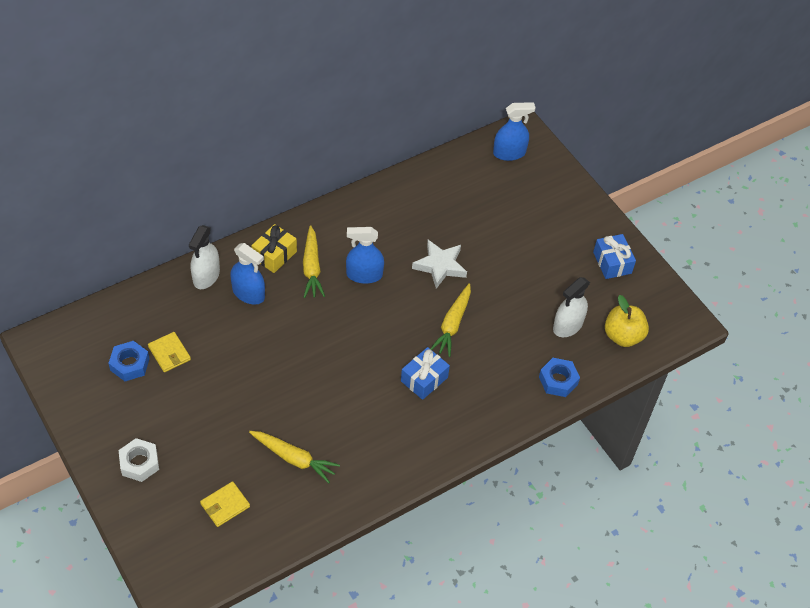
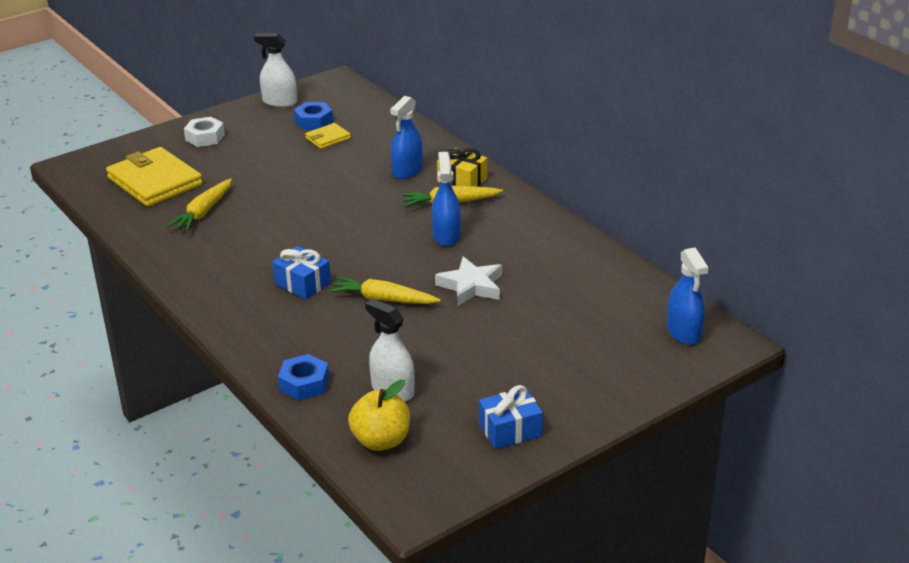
camera: 90 degrees right, 20 degrees down
white spray bottle [189,225,220,289] -> white spray bottle moved to [254,33,297,107]
yellow wallet [200,481,250,527] -> yellow wallet [106,147,203,207], size x2.07

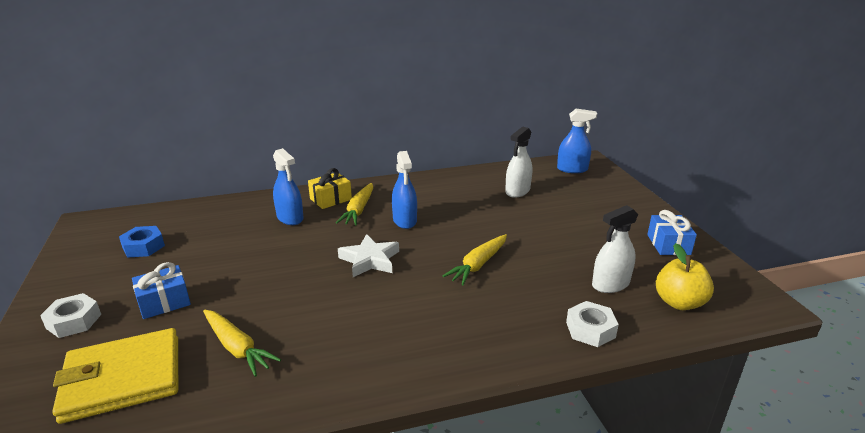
camera: 70 degrees left, 5 degrees down
white spray bottle [254,33,297,107] -> white spray bottle moved to [505,126,532,198]
blue gift [272,246,331,299] -> blue gift moved to [132,262,191,319]
blue nut [278,354,329,401] -> white nut [566,301,619,347]
yellow wallet [305,123,351,149] -> none
blue spray bottle [431,152,461,246] -> blue spray bottle turned 120 degrees counterclockwise [392,151,417,229]
white star [435,256,502,306] -> white star moved to [338,234,399,277]

